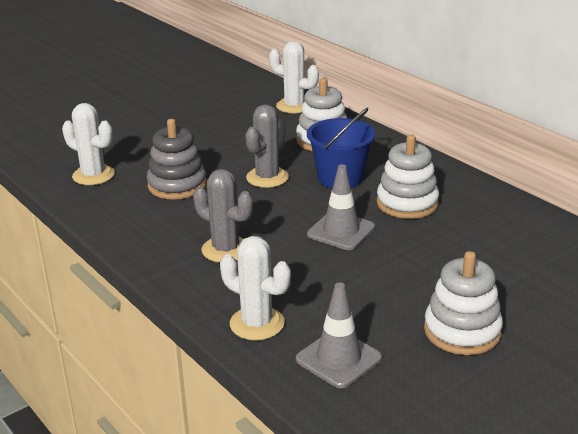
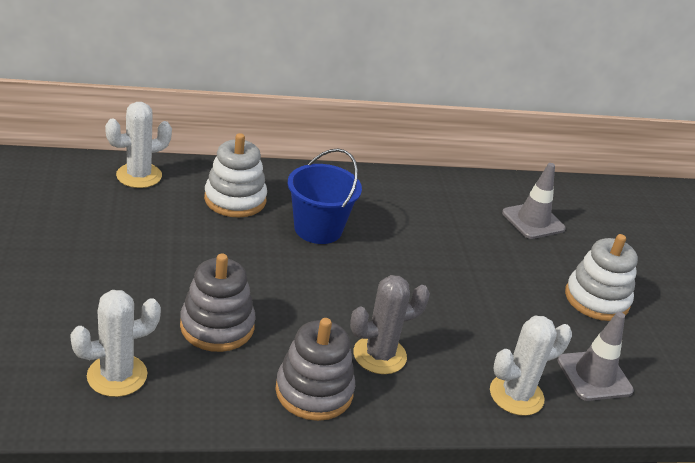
camera: 65 degrees left, 5 degrees up
grey cactus [245,104,289,188] -> none
grey traffic cone [307,164,375,250] -> grey traffic cone moved to [502,163,566,239]
white stacking toy [377,134,439,219] -> none
none -> grey stacking toy [275,318,355,421]

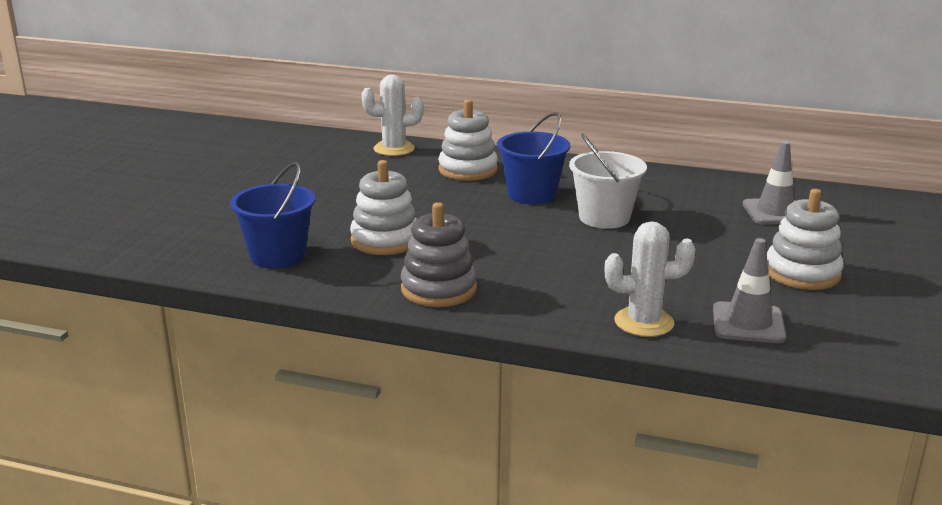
camera: 30 degrees right, 10 degrees down
white cactus [70,290,161,397] -> blue bucket [230,162,315,269]
grey stacking toy [180,254,256,352] -> white stacking toy [350,160,417,255]
grey cactus [350,275,430,374] -> none
none -> white bucket [569,133,647,229]

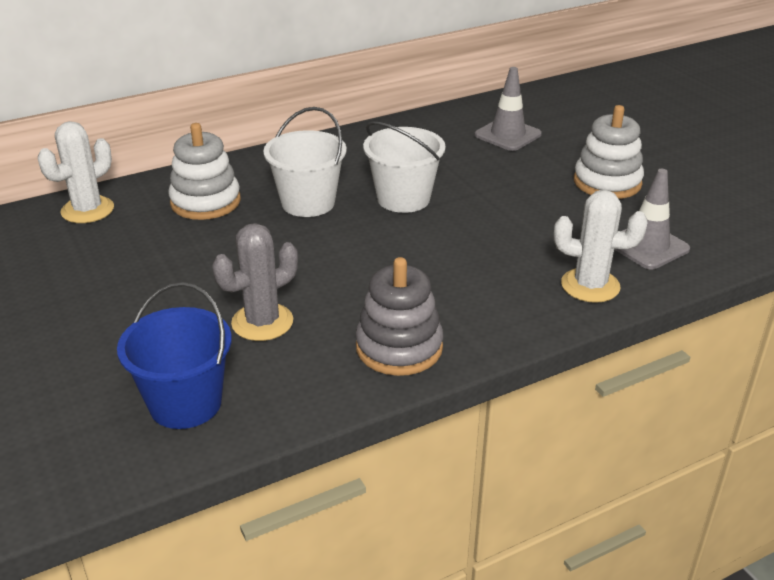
camera: 45 degrees left, 10 degrees up
white stacking toy [350,160,417,255] -> grey cactus [212,223,298,341]
blue bucket [497,112,570,204] -> white bucket [263,107,347,217]
white cactus [605,221,696,337] -> white cactus turned 60 degrees clockwise [554,190,647,303]

